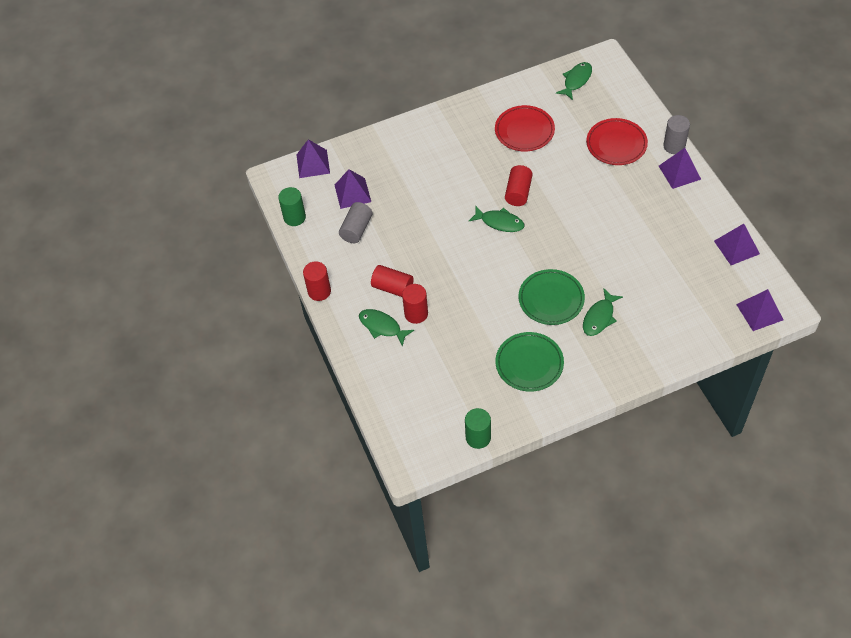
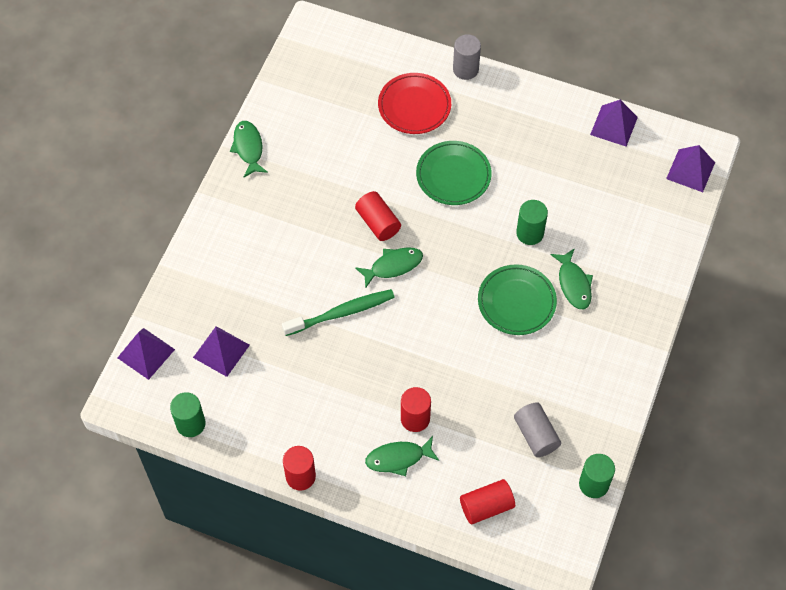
camera: 50 degrees left, 5 degrees up
grey cylinder [339,202,373,243] -> grey cylinder moved to [514,402,561,457]
red cylinder [371,265,414,297] -> red cylinder moved to [460,479,515,524]
red plate [495,105,555,151] -> none
green plate [495,332,564,392] -> green plate moved to [416,141,492,205]
green fish [556,62,592,100] -> green fish moved to [230,121,268,177]
purple pyramid [659,148,701,189] -> none
none -> green toothbrush [282,289,395,336]
none -> green cylinder [516,200,548,245]

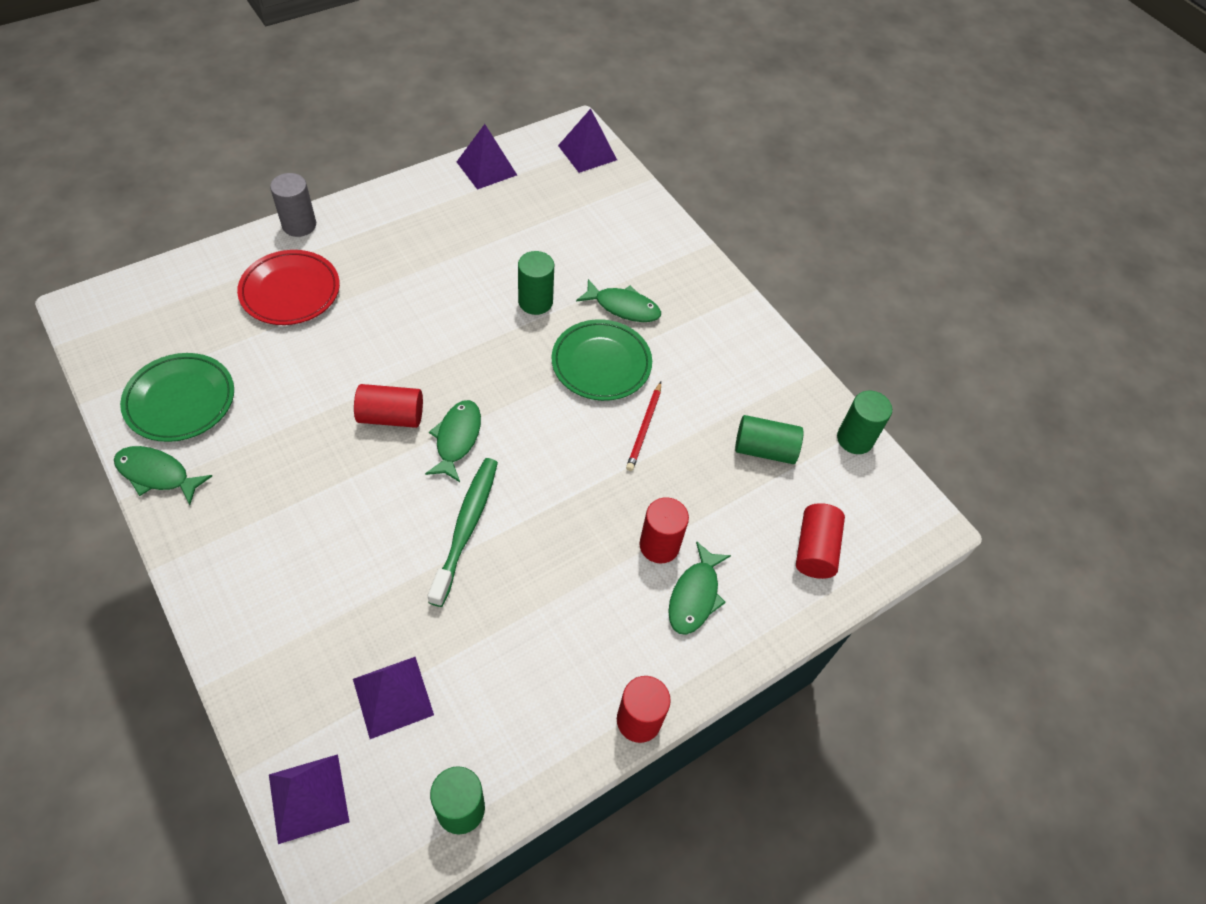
camera: 60 degrees left, 5 degrees down
green plate [416,141,492,205] -> green plate moved to [120,353,234,442]
grey cylinder [514,402,561,457] -> green cylinder [735,415,804,464]
none -> red pencil [626,382,661,471]

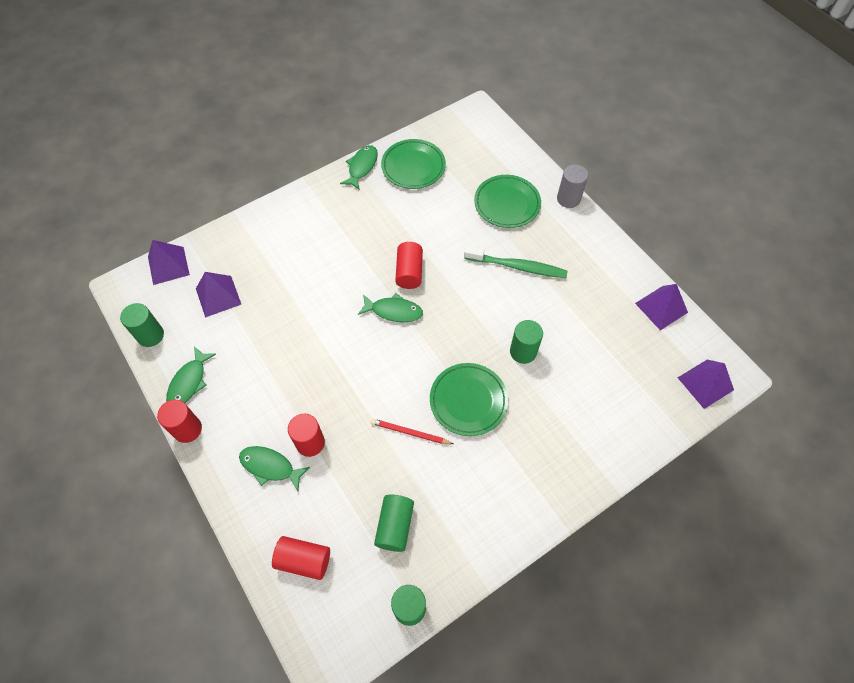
camera: 95 degrees right, 5 degrees up
red plate [237,250,340,325] -> green plate [474,175,541,228]
green toothbrush [428,458,498,607] -> green toothbrush moved to [464,246,568,278]
green fish [576,279,661,322] -> green fish moved to [166,346,216,403]

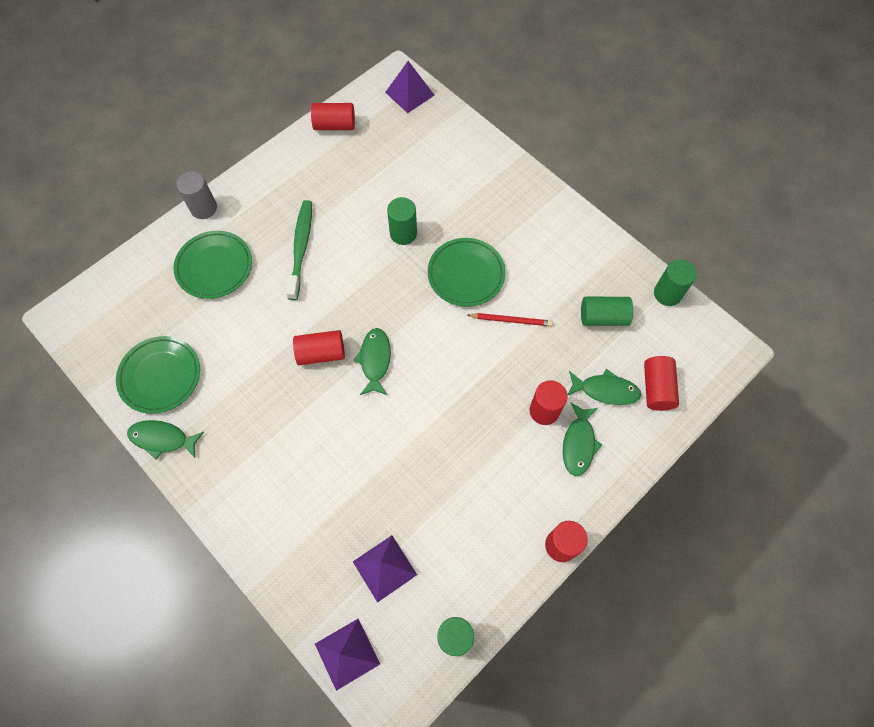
camera: 100 degrees left, 5 degrees up
green fish [166,346,216,403] -> green fish moved to [567,369,641,405]
red pencil [371,419,453,444] -> red pencil turned 90 degrees counterclockwise [467,313,553,326]
purple pyramid [635,284,688,330] -> red cylinder [311,103,355,130]

